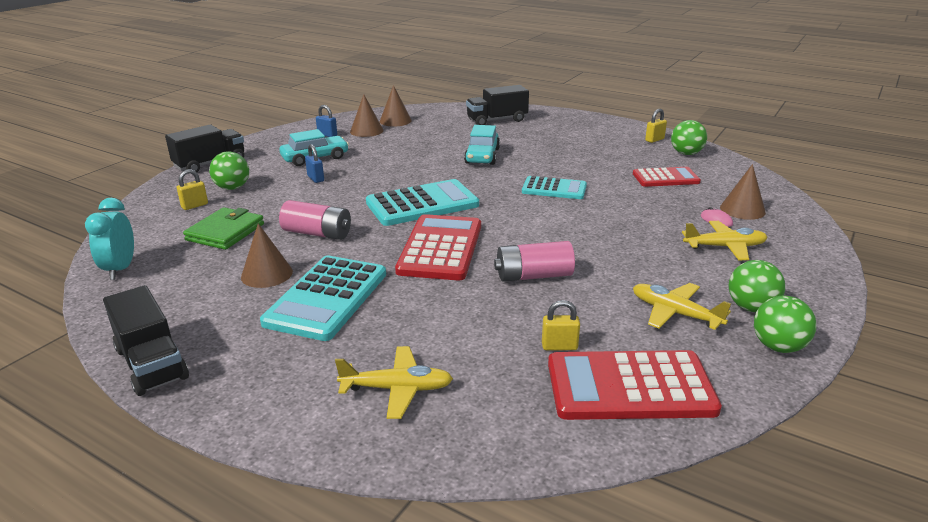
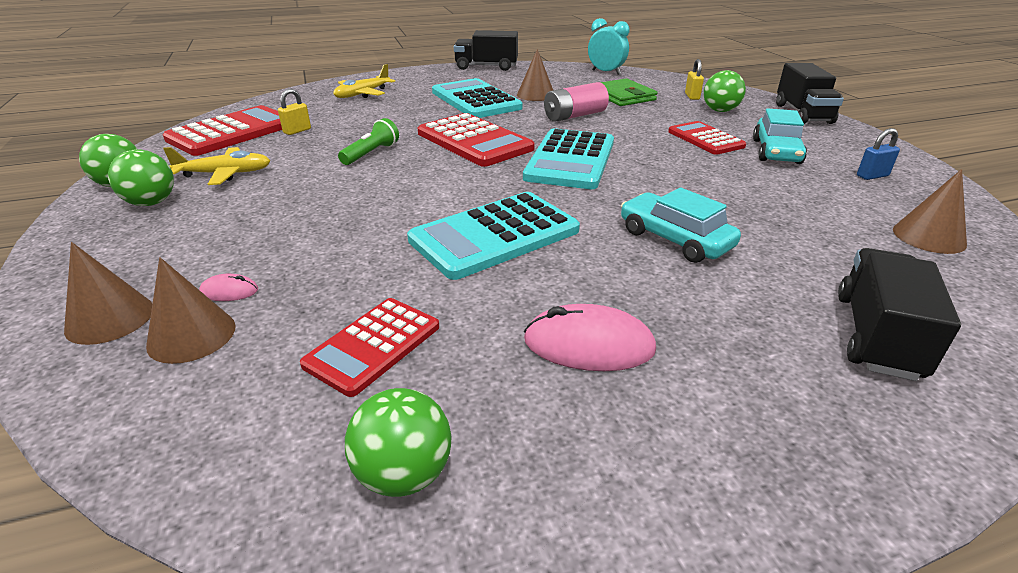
camera: 130 degrees right, 5 degrees up
blue padlock [305,144,324,183] -> red calculator [668,121,746,155]
brown cone [350,94,383,137] -> brown cone moved to [64,242,153,345]
pink battery [494,241,575,282] -> green flashlight [338,118,399,165]
turquoise calculator [522,176,587,199] -> turquoise calculator [407,192,580,280], size x1.60
yellow padlock [645,109,667,143] -> none
yellow plane [682,221,768,260] -> none
none -> pink mouse [524,304,656,371]

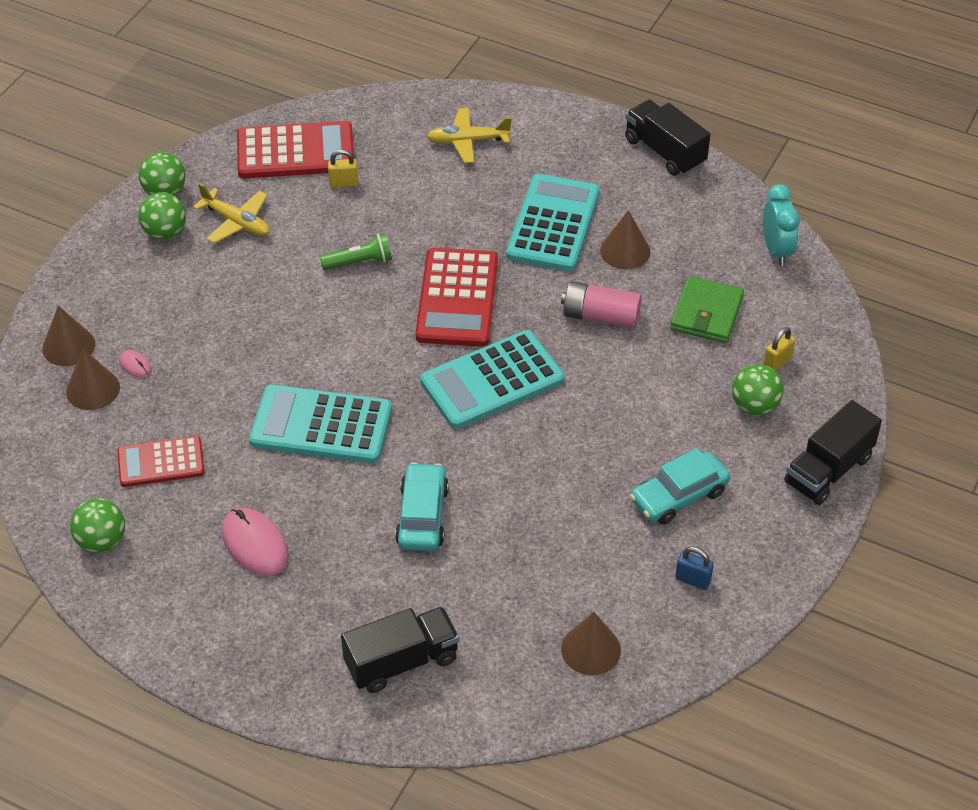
camera: 45 degrees right, 15 degrees up
red calculator [668,121,746,155] -> none

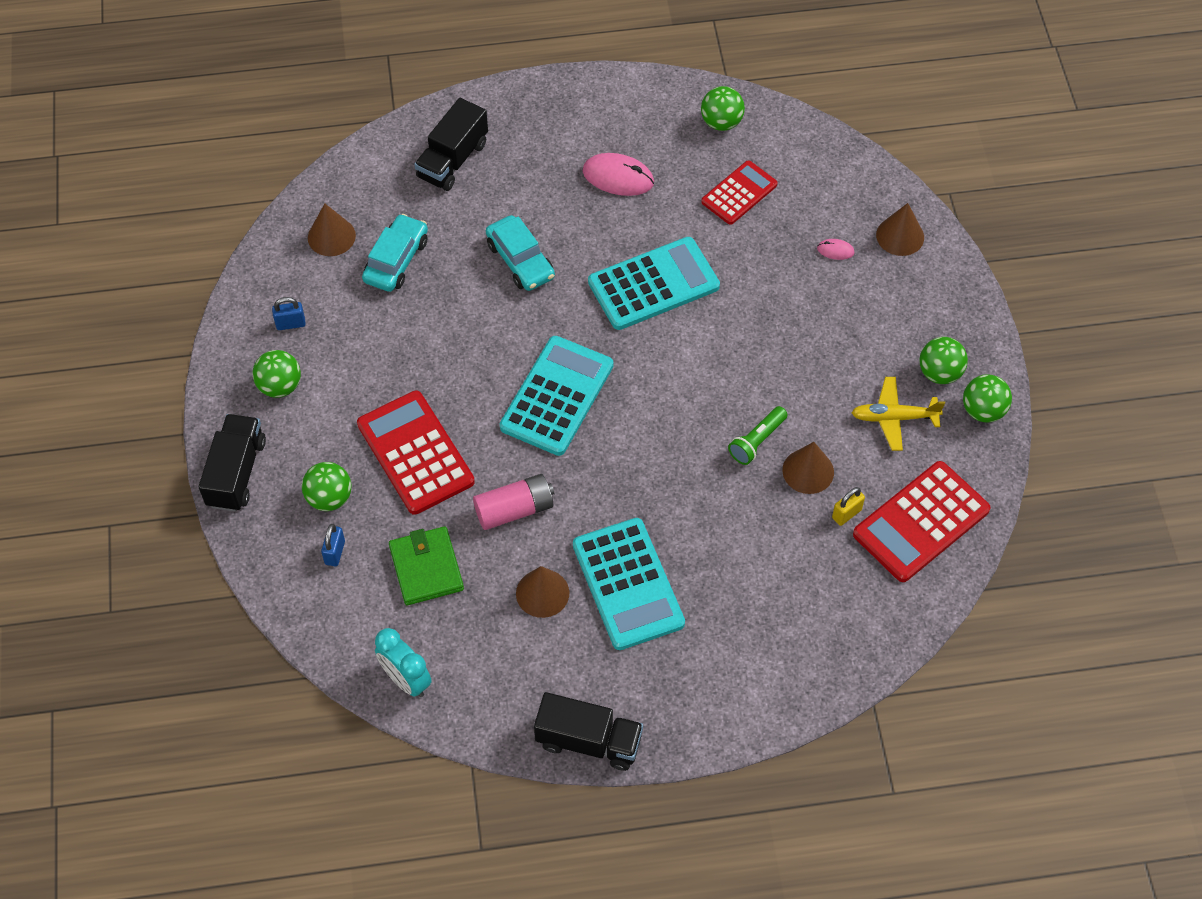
camera: 145 degrees right, 10 degrees up
brown cone [66,349,120,410] -> brown cone moved to [782,442,834,494]
red calculator [415,248,498,347] -> red calculator moved to [357,391,475,515]
yellow plane [427,108,512,163] -> none
turquoise car [630,448,730,525] -> turquoise car moved to [362,214,428,292]
yellow padlock [763,327,795,371] -> blue padlock [321,524,345,566]
none -> green ball [252,350,301,398]

